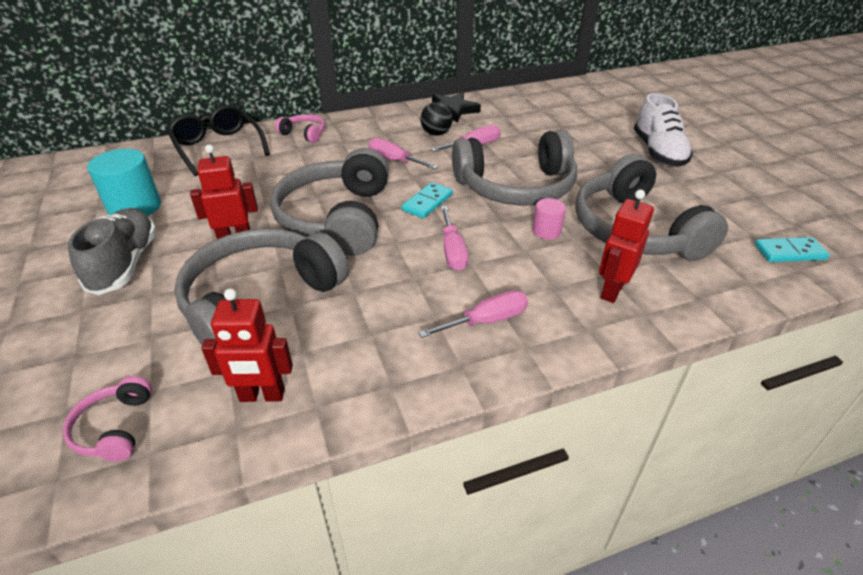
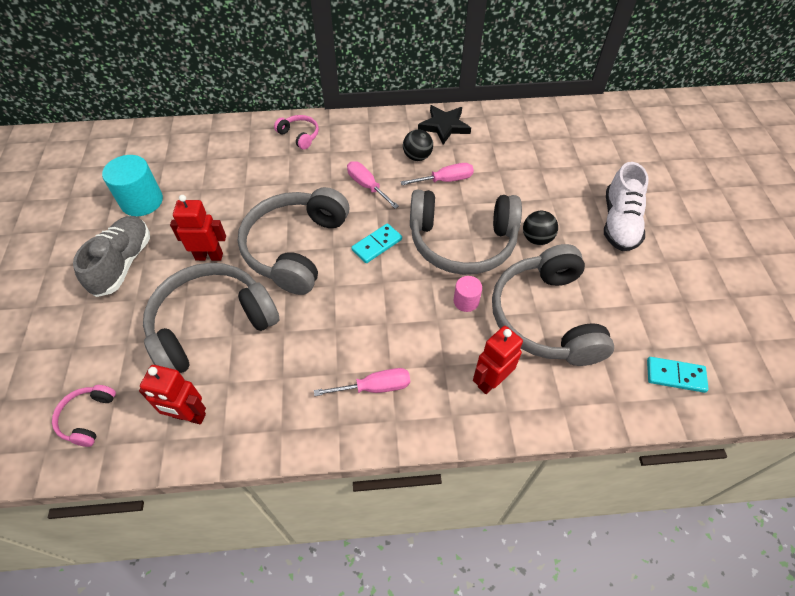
camera: 15 degrees right, 15 degrees up
black glasses [167,105,270,176] -> none
pink screwdriver [441,206,468,271] -> none
none -> black ball [523,211,558,245]

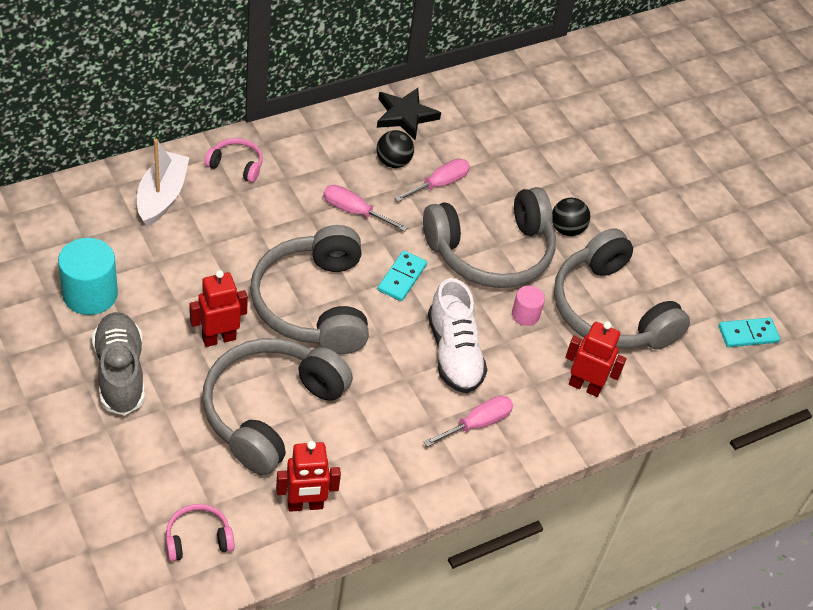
camera: 30 degrees left, 5 degrees down
pink headphones [52,385,116,447] -> pink headphones turned 90 degrees clockwise [165,504,235,562]
red robot [473,326,523,394] -> red robot turned 90 degrees clockwise [565,321,627,397]
white shoe [604,162,649,251] -> white shoe moved to [428,278,487,393]
none -> white boat [137,139,190,226]

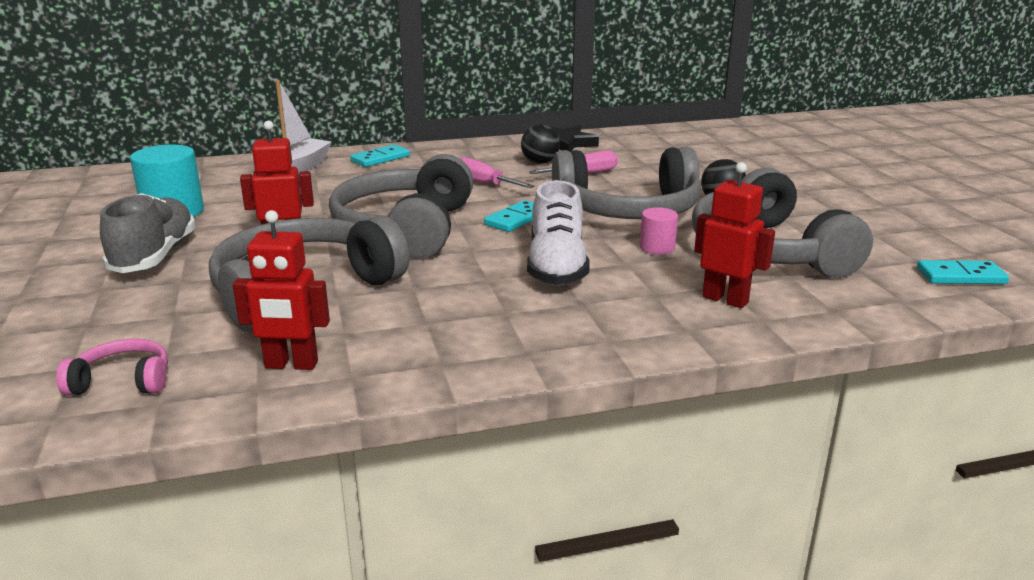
camera: 20 degrees right, 25 degrees down
pink headphones [204,138,263,183] -> turquoise domino [351,145,410,167]
pink screwdriver [424,395,513,447] -> none

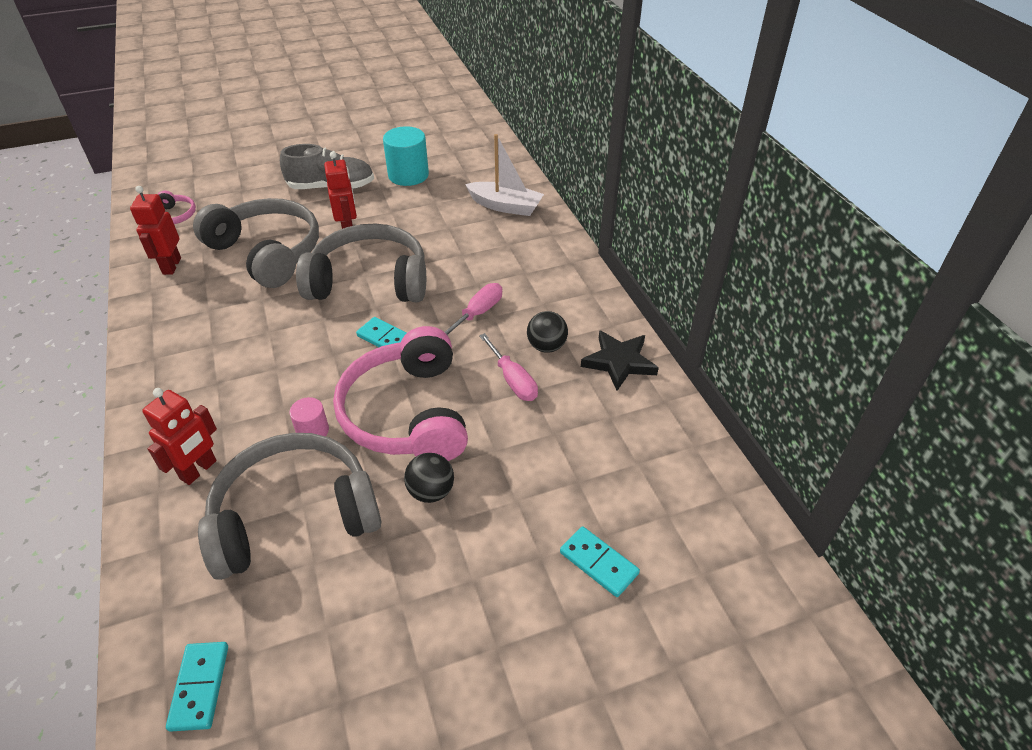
camera: 85 degrees right, 20 degrees up
turquoise domino [351,145,410,167] -> turquoise domino moved to [560,526,640,597]
white shoe [527,180,590,286] -> none
grey headphones [552,147,701,219] -> pink headphones [333,326,468,461]

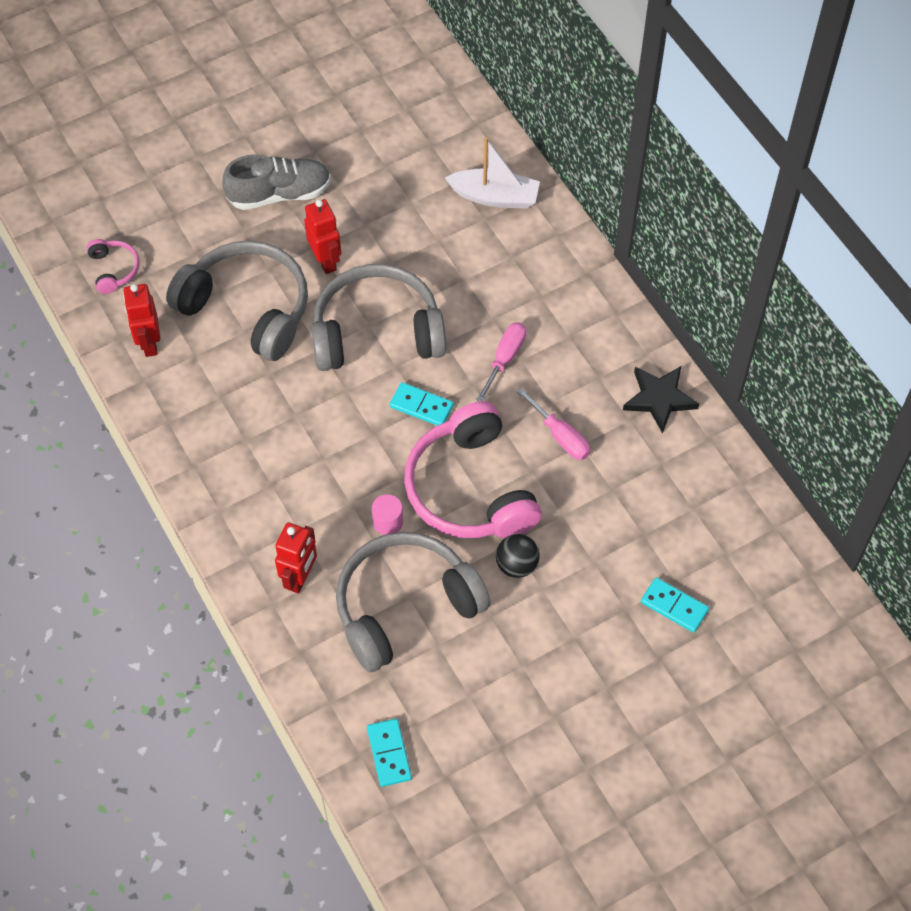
camera: 10 degrees left, 15 degrees up
turquoise cylinder [383,126,429,186] -> none
black ball [527,311,568,353] -> none

